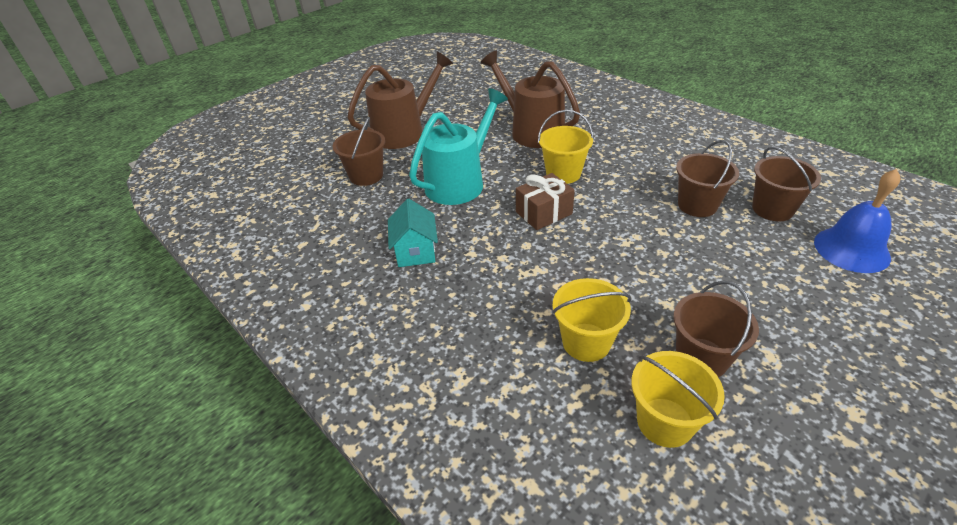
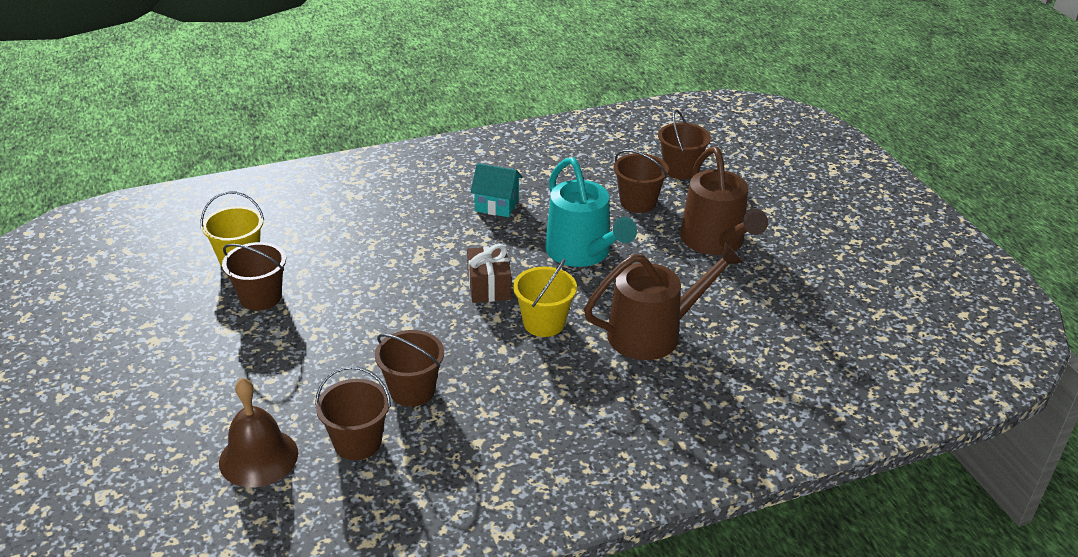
camera: 110 degrees right, 5 degrees down
yellow bucket [552,278,632,362] -> none
blue bell [814,169,901,273] -> brown bell [219,378,298,487]
none -> brown bucket [658,109,711,179]

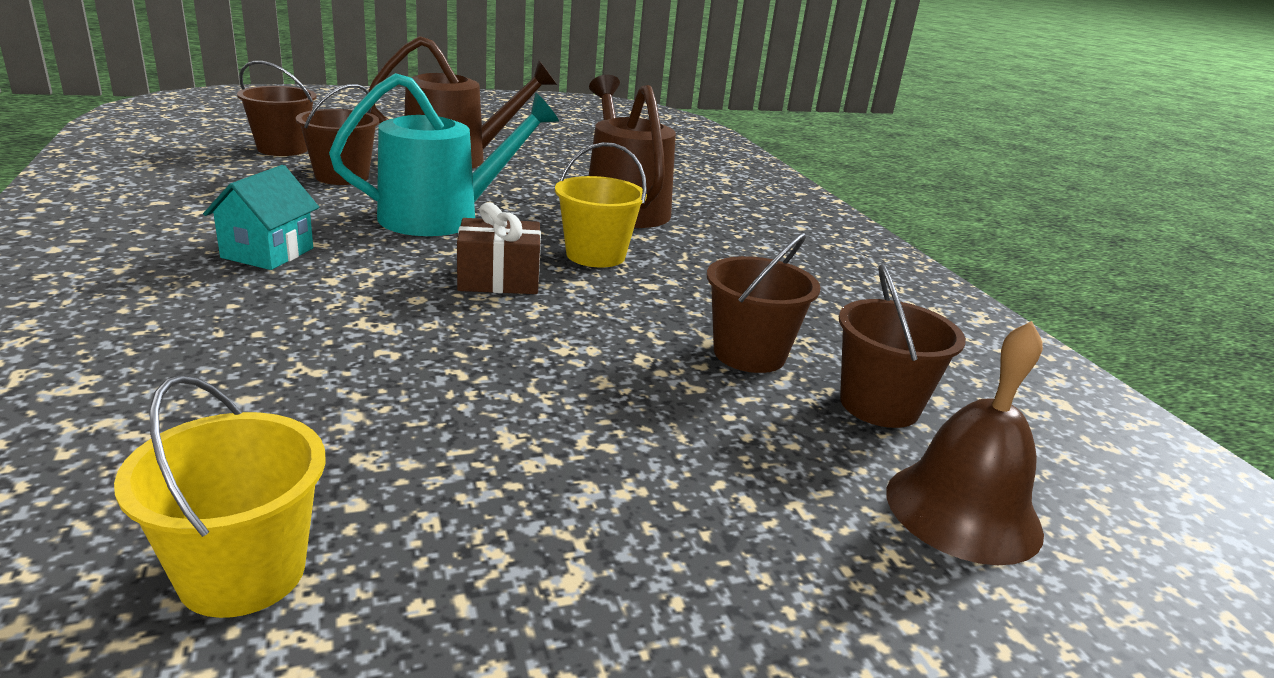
camera: 90 degrees left, 10 degrees down
brown bucket [222,242,286,311] -> none

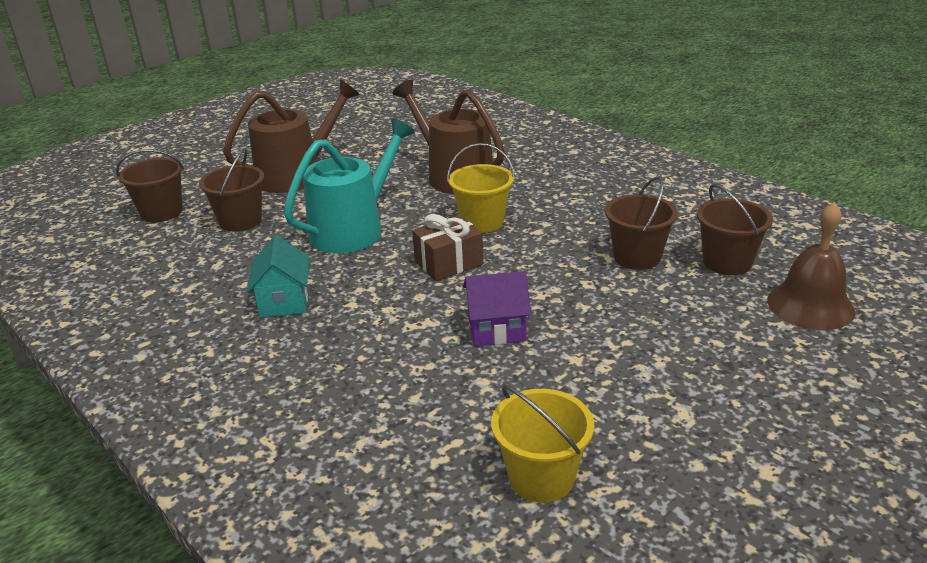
camera: 20 degrees left, 5 degrees up
none -> purple house [463,271,531,346]

